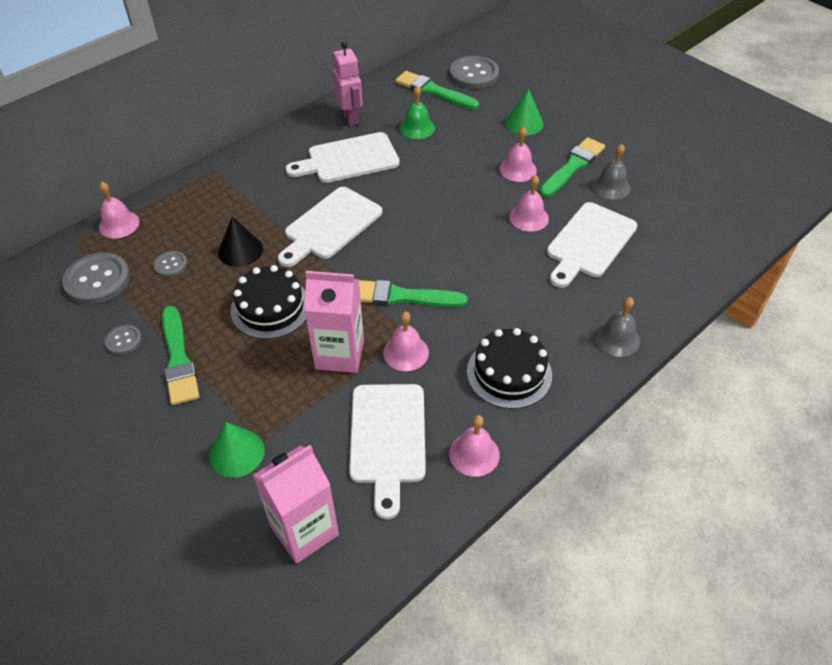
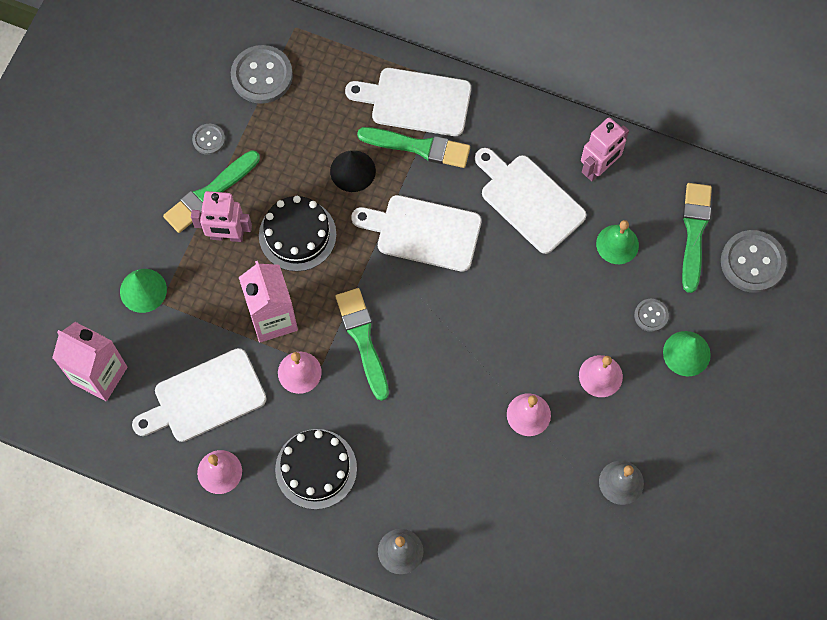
camera: 65 degrees right, 20 degrees up
pink bell [99,182,139,238] -> none
grey button [153,251,187,277] -> grey button moved to [634,299,669,332]
green brush [539,137,605,197] -> green brush moved to [357,127,470,168]
white cutting board [547,202,637,288] -> white cutting board moved to [345,68,471,136]
none -> pink robot [191,191,252,242]

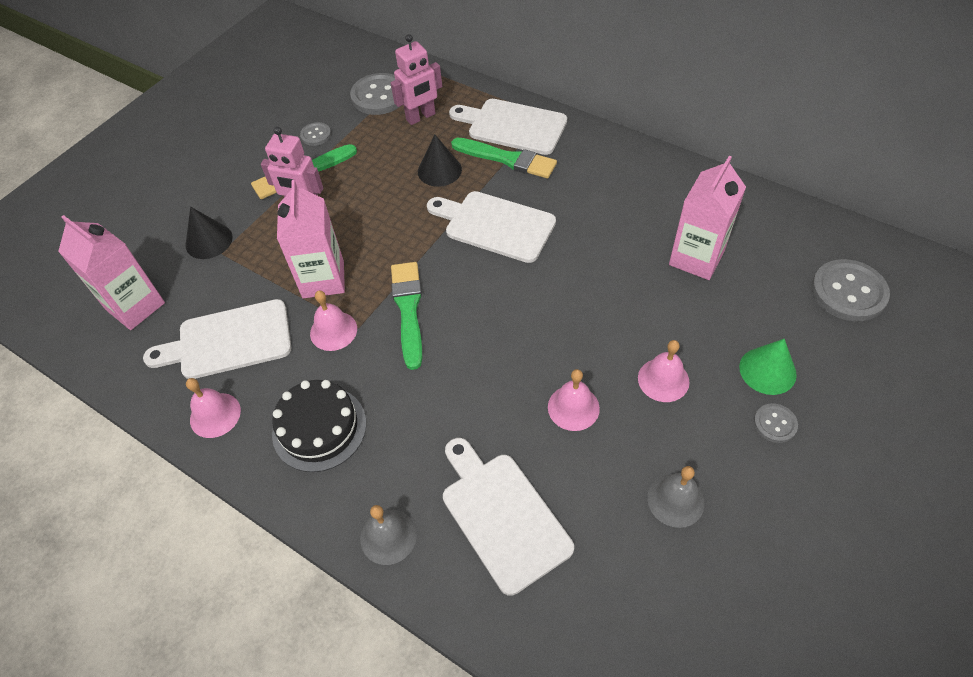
camera: 15 degrees right, 15 degrees down
green cone [120,269,167,313] -> black cone [186,207,233,259]
black cake [259,196,336,272] -> none
white cutting board [475,148,586,254] -> white cutting board moved to [443,438,574,596]
pink robot [581,117,629,181] -> pink robot moved to [391,34,442,125]
green bell [596,220,639,264] -> pink carton [669,156,746,280]
grey button [634,299,669,332] -> grey button moved to [754,403,798,443]
green brush [682,183,712,293] -> none

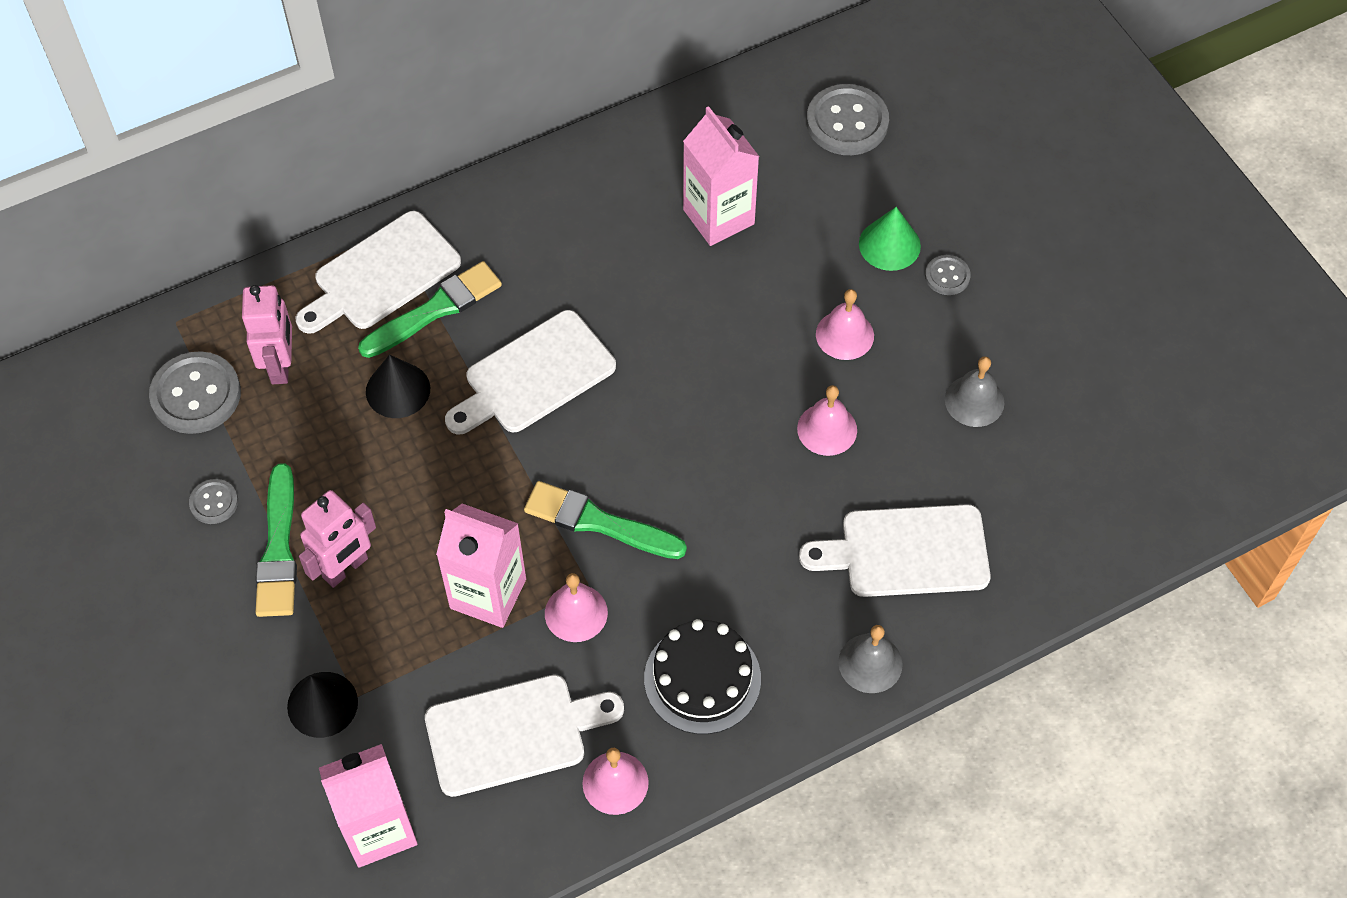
camera: 65 degrees left, 5 degrees up
white cutting board [143,299,291,379] -> white cutting board turned 120 degrees counterclockwise [425,675,624,797]

